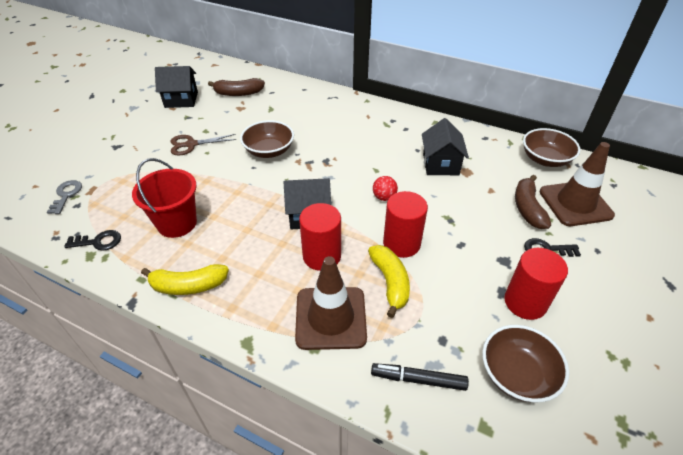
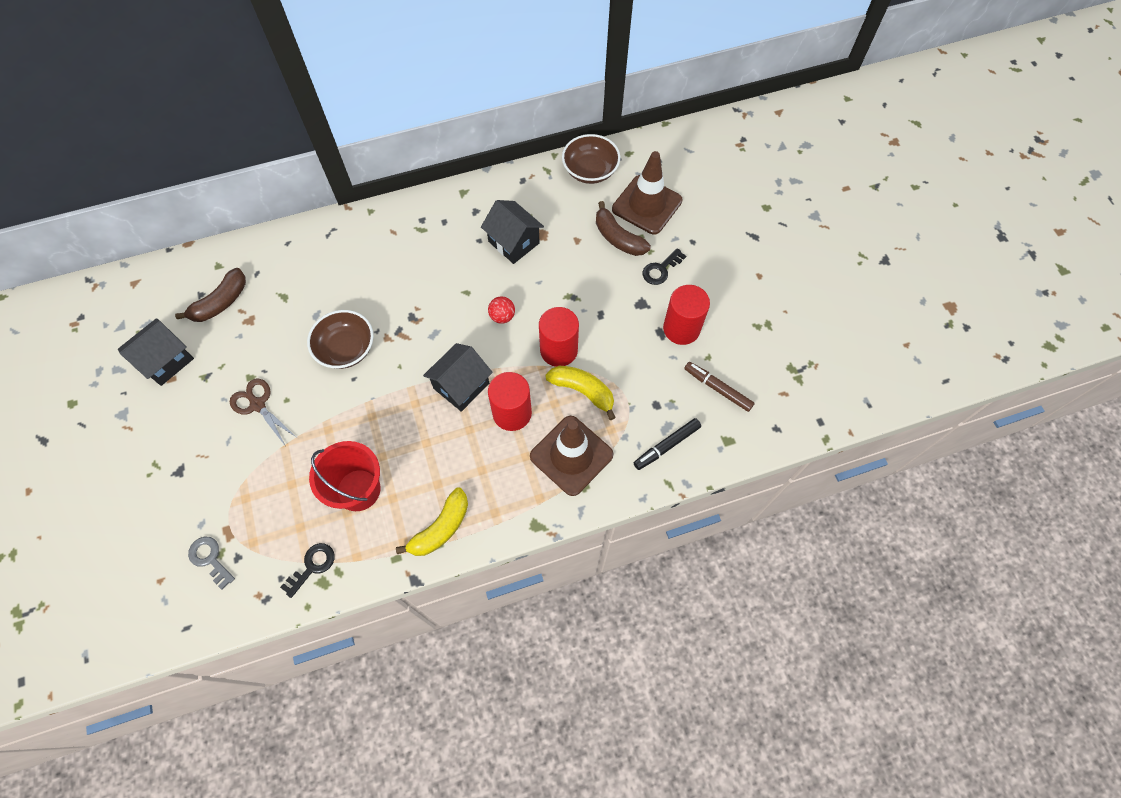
camera: 45 degrees left, 20 degrees up
brown scissors [171,134,236,155] -> brown scissors turned 105 degrees clockwise [230,379,296,447]
brown bowl [482,325,569,402] -> brown marker [684,362,755,412]

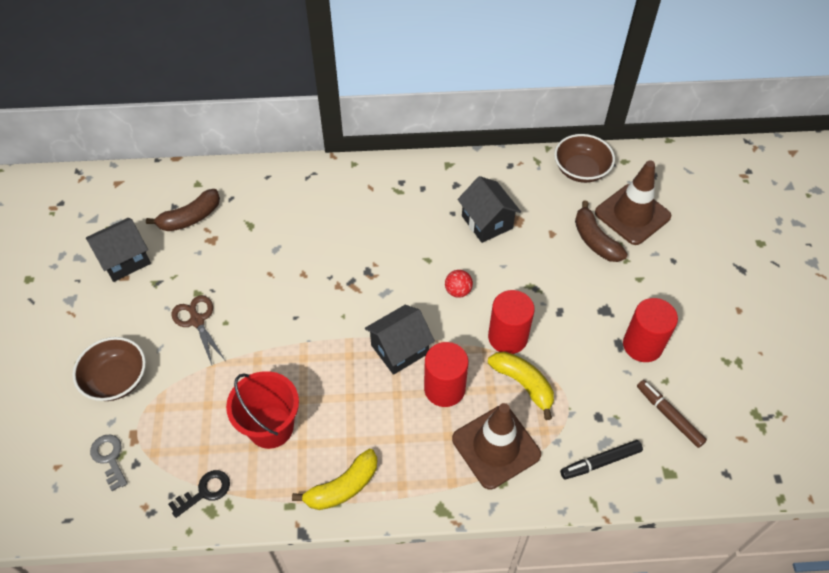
camera: 15 degrees right, 10 degrees down
brown bowl [307,310,374,369] -> brown bowl moved to [73,337,146,401]
black key [642,248,686,285] -> none

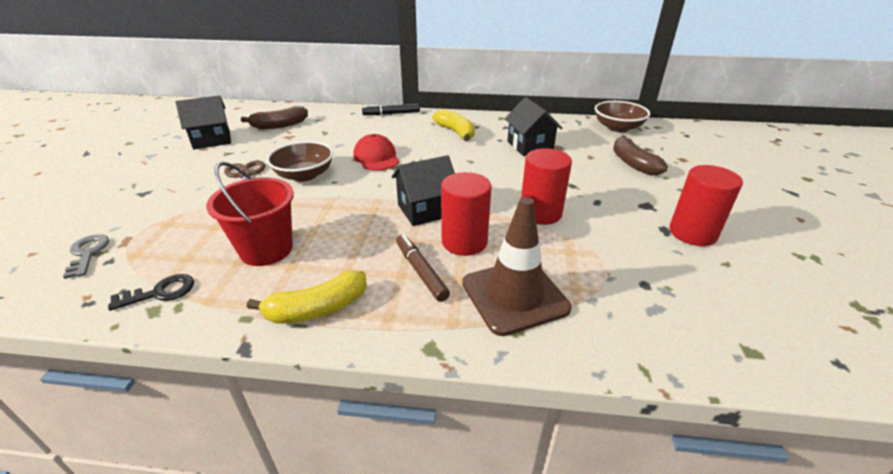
camera: 10 degrees right, 20 degrees down
brown bowl [73,337,146,401] -> brown bowl moved to [267,141,334,182]
red ball [445,270,473,298] -> none
yellow banana [488,351,554,420] -> yellow banana moved to [432,109,475,141]
black marker [560,440,643,480] -> black marker moved to [362,103,420,115]
brown traffic cone [595,160,671,245] -> none
brown marker [637,380,707,448] -> brown marker moved to [396,234,450,302]
none -> red cap [353,134,400,171]

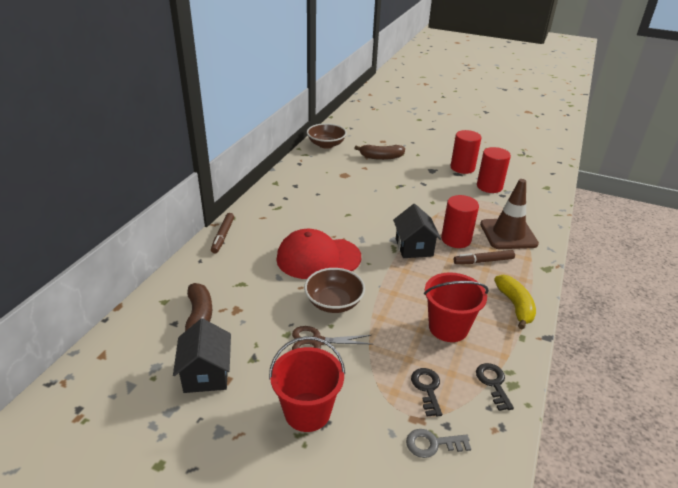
camera: 75 degrees left, 0 degrees up
red cap [353,134,400,171] -> red cap [276,229,361,279], size x1.61
black marker [362,103,420,115] -> brown marker [211,213,234,253]
yellow banana [432,109,475,141] -> none
black house [505,97,562,156] -> none
red cylinder [521,148,572,225] -> red cylinder moved to [477,147,511,193]
none -> red bucket [269,336,345,432]
none -> black key [411,368,442,417]

